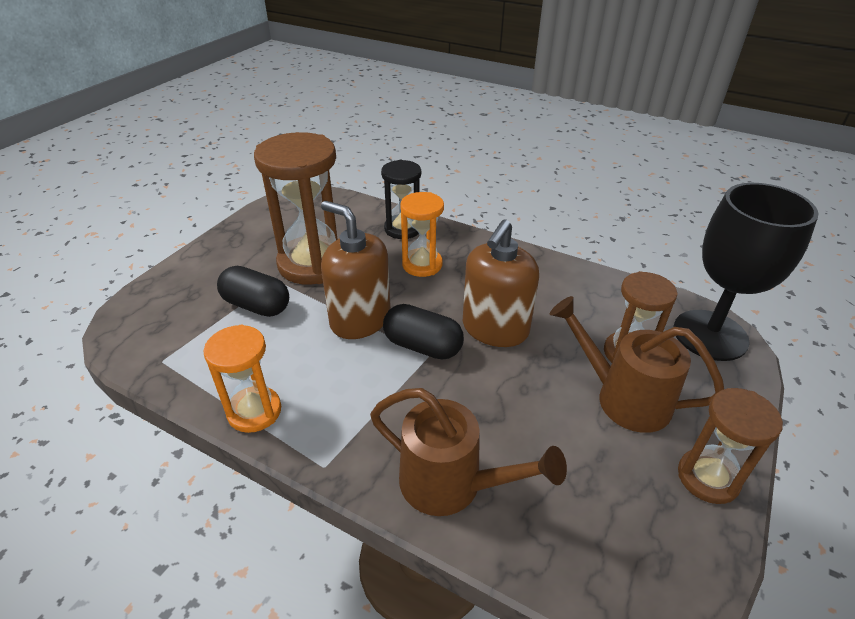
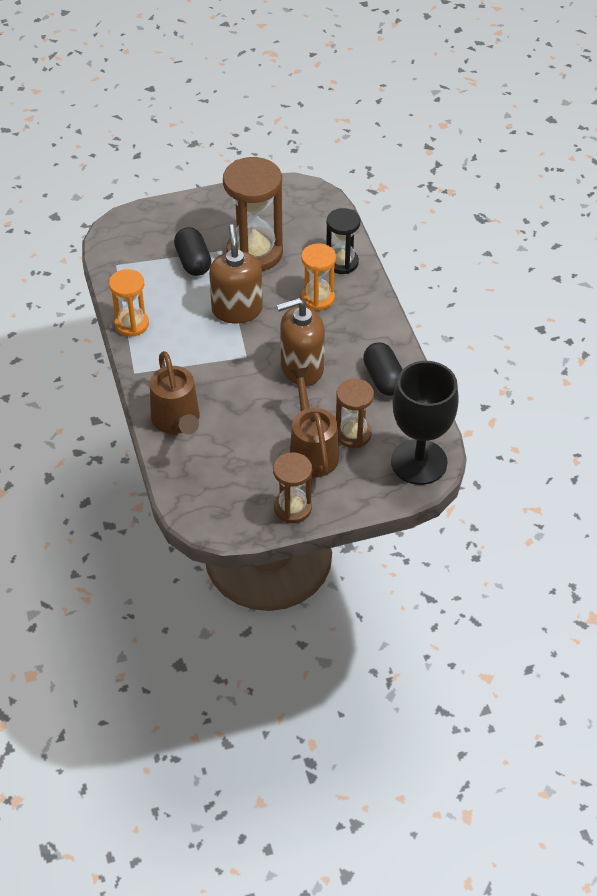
camera: 45 degrees right, 10 degrees up
black capsule [383,304,464,360] -> black capsule moved to [363,343,403,396]

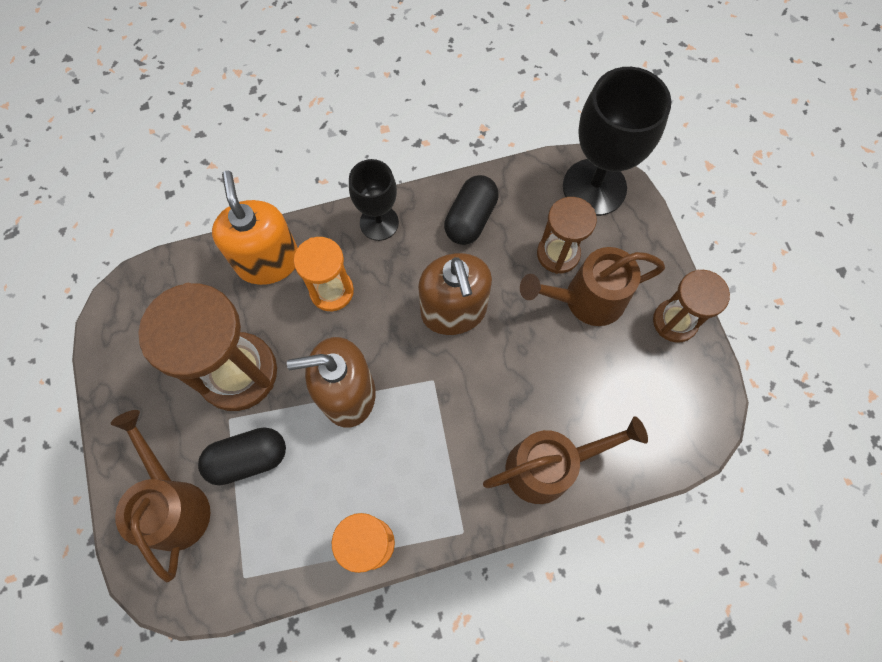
camera: 90 degrees left, 20 degrees up
black hourglass [326,208,360,274] -> orange soap dispenser [212,171,298,285]
black capsule [363,343,403,396] -> black capsule turned 45 degrees counterclockwise [444,175,499,245]
none -> brown watering can [111,410,210,582]
none -> black goblet [349,159,399,241]

